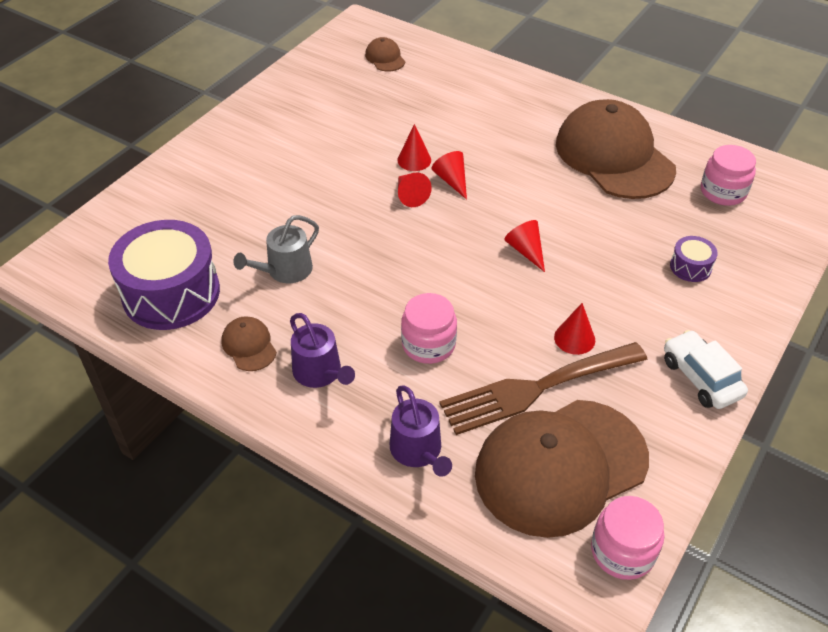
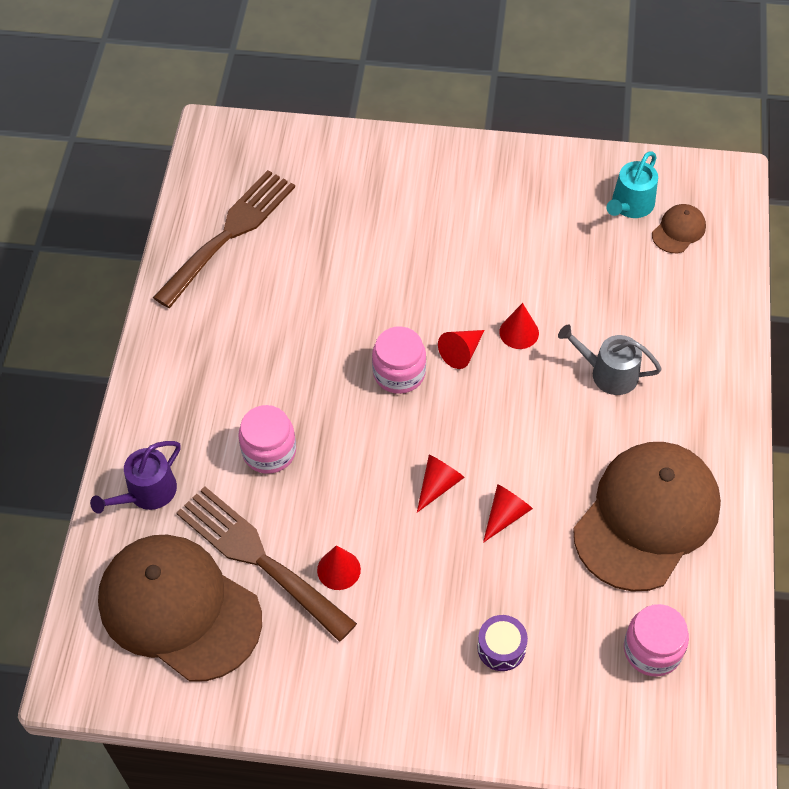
camera: 65 degrees right, 10 degrees up
purple drum [108,220,220,330] -> brown fork [153,170,295,308]
brown cap [221,316,277,371] -> none
grey watering can [233,215,319,283] -> grey watering can moved to [558,324,662,395]
purple watering can [290,313,355,388] -> none
red cone [432,151,467,200] -> red cone moved to [483,484,533,543]
pink jar [591,496,664,580] -> pink jar moved to [372,327,426,394]
white car [664,330,748,409] -> none
none -> turquoise watering can [606,151,658,218]

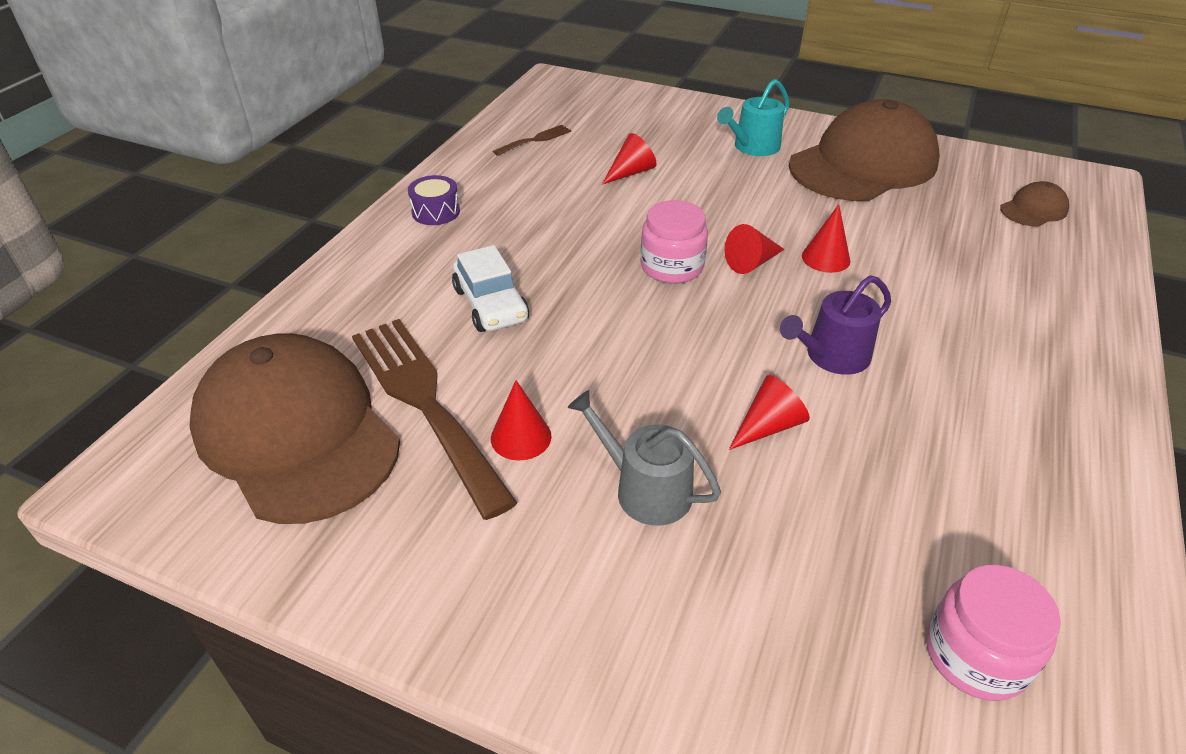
camera: 15 degrees right, 15 degrees down
purple watering can [90,441,180,514] -> purple watering can moved to [780,275,891,375]
brown fork [153,170,295,308] -> brown fork [493,125,571,156], size x0.44
pink jar [238,405,296,474] -> white car [452,245,529,332]
red cone [417,455,465,513] -> red cone moved to [602,133,656,184]
purple drum [477,615,528,671] -> purple drum moved to [408,175,460,225]
grey watering can [558,324,662,395] -> grey watering can moved to [568,390,721,526]
brown cap [573,442,721,592] -> brown cap moved to [789,99,940,201]
turquoise watering can [606,151,658,218] -> turquoise watering can moved to [717,79,790,156]

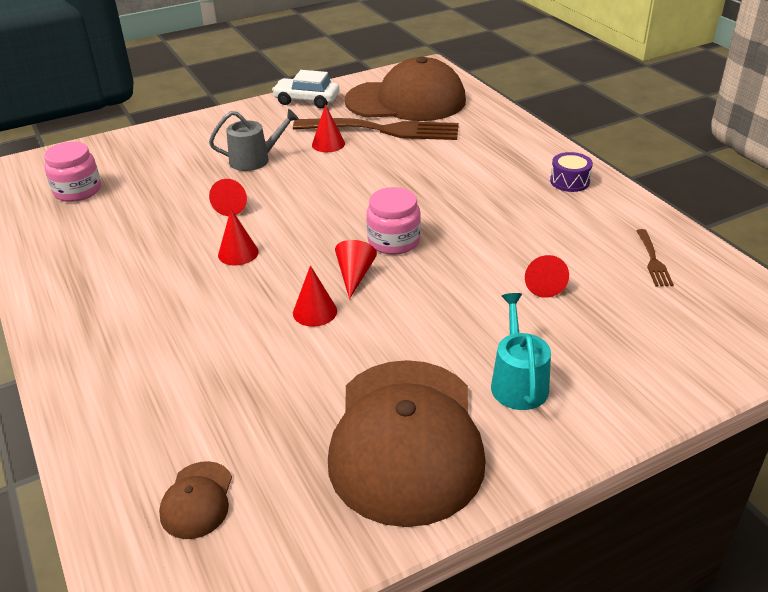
camera: 130 degrees right, 5 degrees down
white car [452,245,529,332] -> white car moved to [272,70,339,108]
purple watering can [780,275,891,375] -> red cone [218,209,259,266]

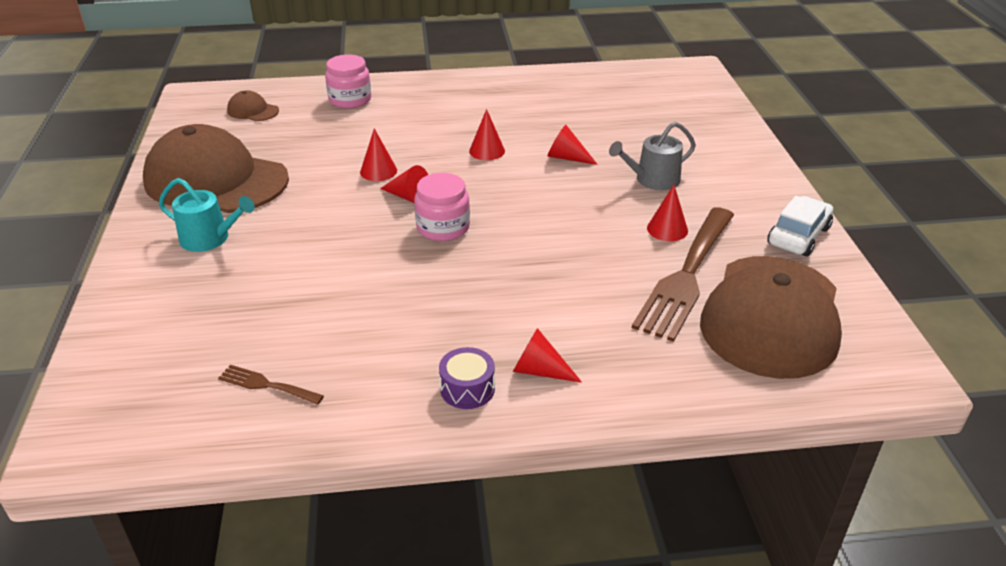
camera: 110 degrees right, 0 degrees up
pink jar [44,141,101,202] -> pink jar moved to [325,55,371,109]
grey watering can [209,109,299,171] -> grey watering can turned 60 degrees clockwise [609,122,696,190]
red cone [525,255,569,298] -> red cone moved to [513,328,582,383]

